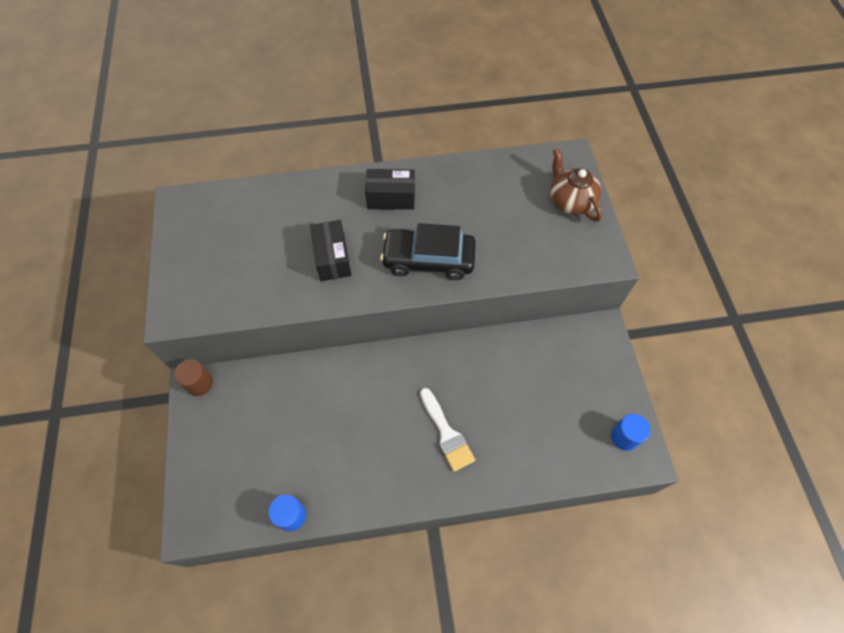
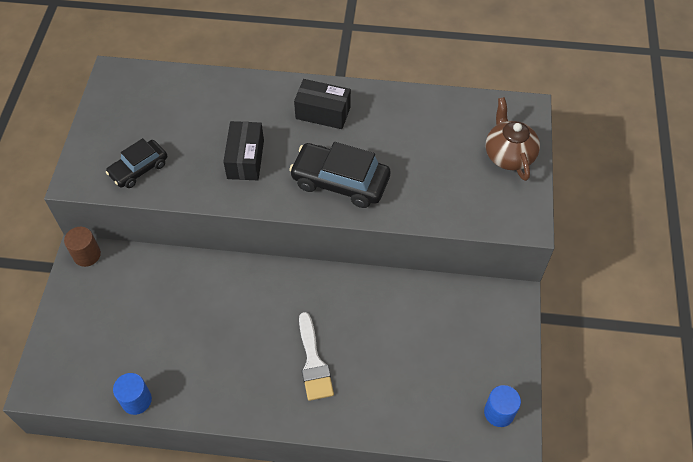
camera: 15 degrees right, 5 degrees down
none -> black car [106,138,167,188]

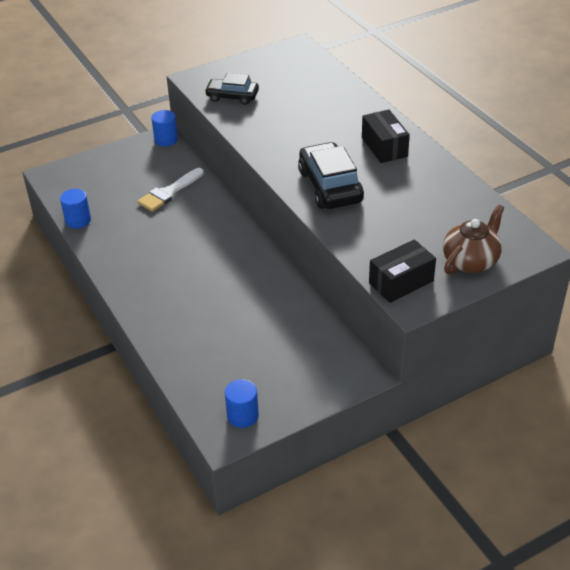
camera: 55 degrees right, 15 degrees down
brown cylinder [64,227,101,267] -> blue cylinder [151,110,178,147]
black box [223,121,264,180] -> black box moved to [369,239,436,303]
white brush [299,312,334,401] -> white brush moved to [137,168,204,212]

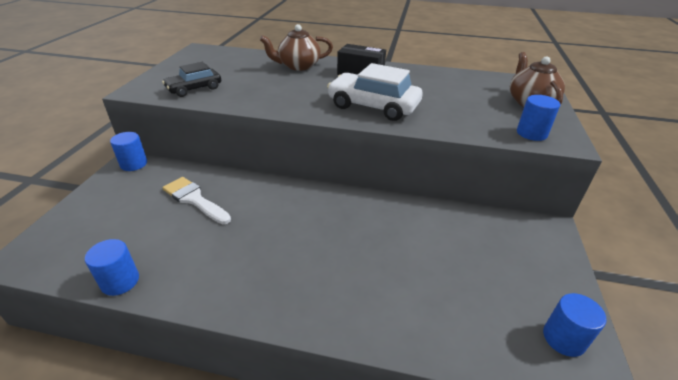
camera: 50 degrees left, 5 degrees down
white brush [137,168,204,212] -> white brush turned 135 degrees clockwise [162,177,231,224]
black car [298,142,364,209] -> white car [327,63,423,121]
black box [369,239,436,303] -> blue cylinder [517,95,560,141]
none -> brown teapot [260,24,333,71]

